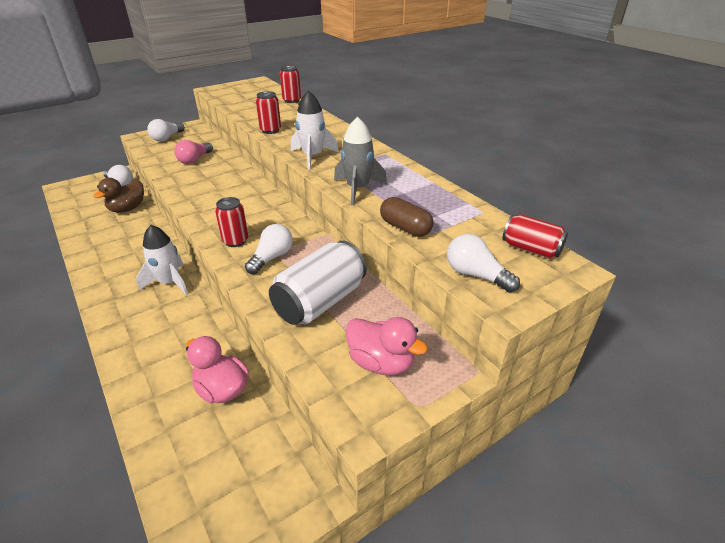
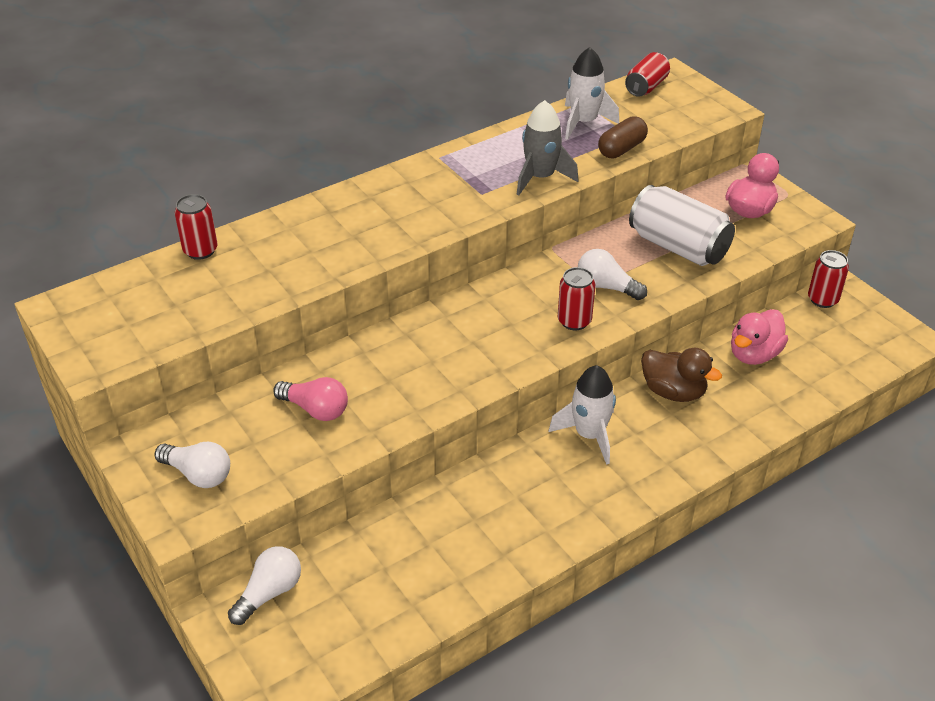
camera: 90 degrees left, 5 degrees up
brown duck [94,178,144,212] -> brown duck moved to [641,348,722,402]
red can [256,91,281,134] -> red can moved to [808,250,849,308]
white rocket [291,90,338,170] -> white rocket moved to [565,47,619,140]
white light bulb [447,234,520,293] -> none

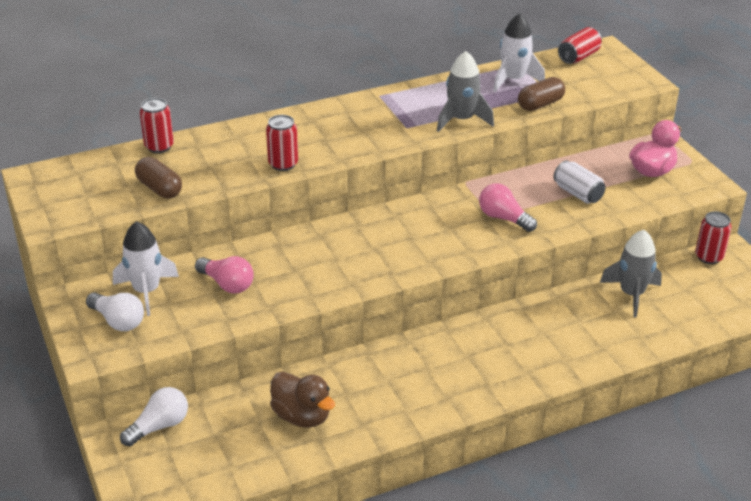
camera: 10 degrees right, 5 degrees down
white rocket [548,365,616,465] -> white rocket moved to [113,221,179,316]
red can [558,267,595,331] -> red can moved to [266,115,298,171]
white light bulb [578,249,647,300] -> pink light bulb [479,183,537,232]
white can [629,185,735,266] -> white can [553,160,606,204], size x0.58
brown duck [641,348,722,402] -> brown duck moved to [270,372,335,428]
pink duck [731,309,788,365] -> grey rocket [600,230,662,318]
none -> brown capsule [135,157,182,198]

